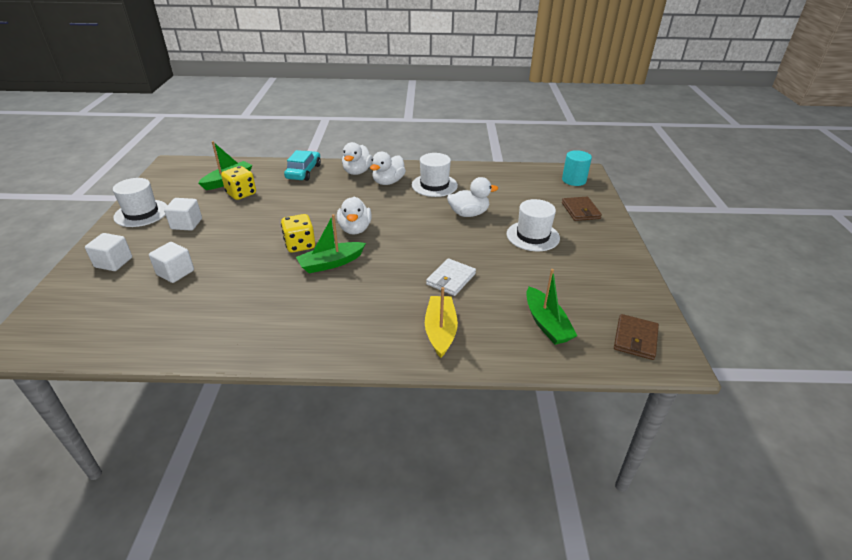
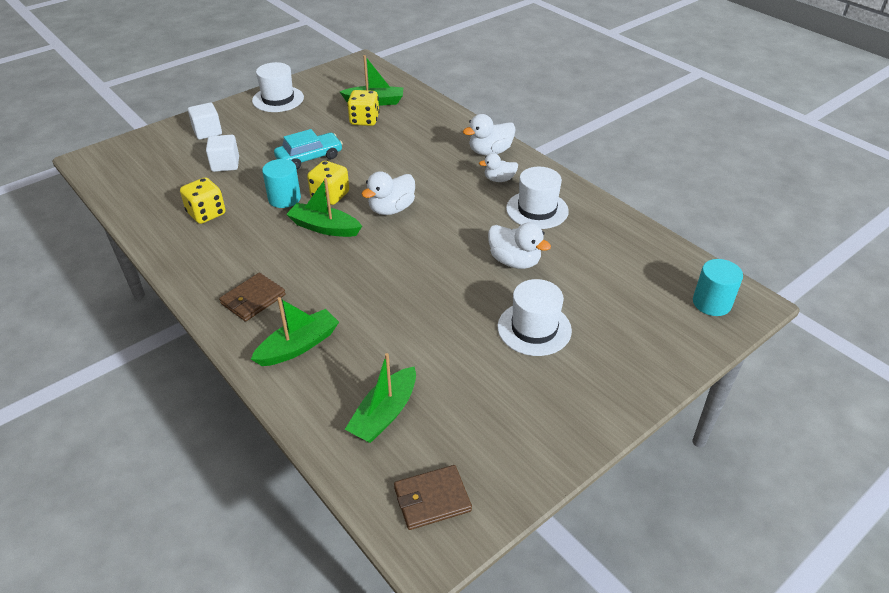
camera: 50 degrees right, 5 degrees up
white cube [164,198,202,231] -> none
turquoise car [284,150,321,181] -> turquoise car moved to [274,129,343,169]
white duck [370,152,406,185] -> white duck [479,153,518,182], size x0.66
yellow boat [425,287,458,358] -> green boat [251,297,339,366]
white wallet [426,258,476,296] -> none
brown wallet [562,197,602,221] -> brown wallet moved to [219,273,286,322]
none -> yellow dice [180,177,226,224]
none -> turquoise cylinder [262,159,301,208]

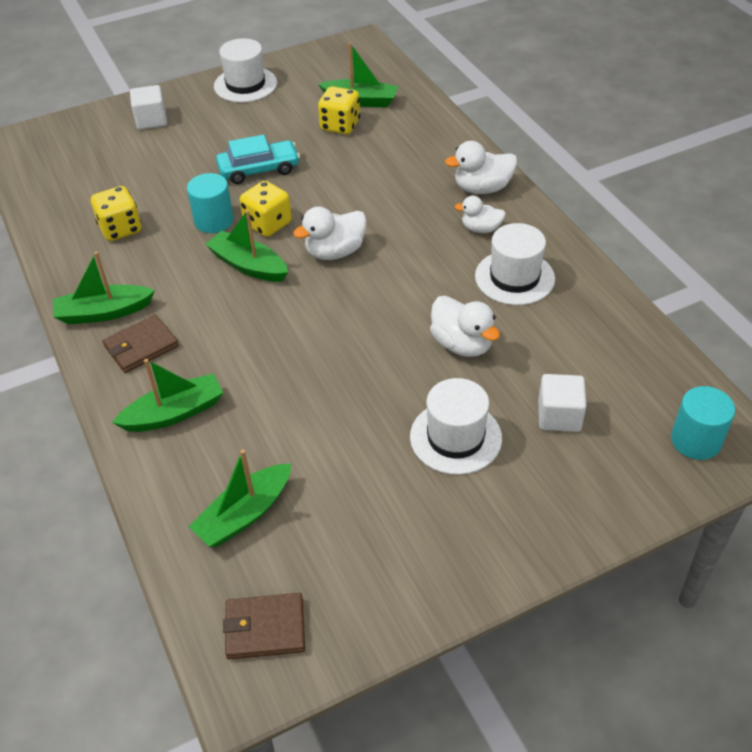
camera: 15 degrees right, 5 degrees up
white cube [206,135,239,172] -> white cube moved to [538,374,586,432]
none -> green boat [53,251,155,325]

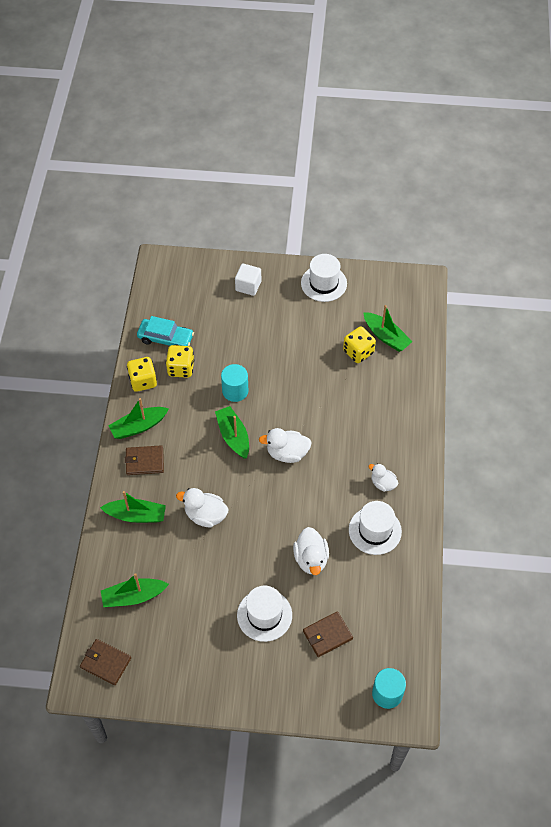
camera: 30 degrees right, 10 degrees up
green boat [53,251,155,325] -> green boat turned 45 degrees counterclockwise [108,398,169,439]
turquoise car [216,135,300,184] -> turquoise car moved to [137,316,194,346]
yellow dice [240,181,292,237] -> yellow dice moved to [127,357,157,392]
white duck [445,141,517,194] -> white duck moved to [176,488,228,528]
white cube [538,374,586,432] -> brown wallet [303,611,353,657]

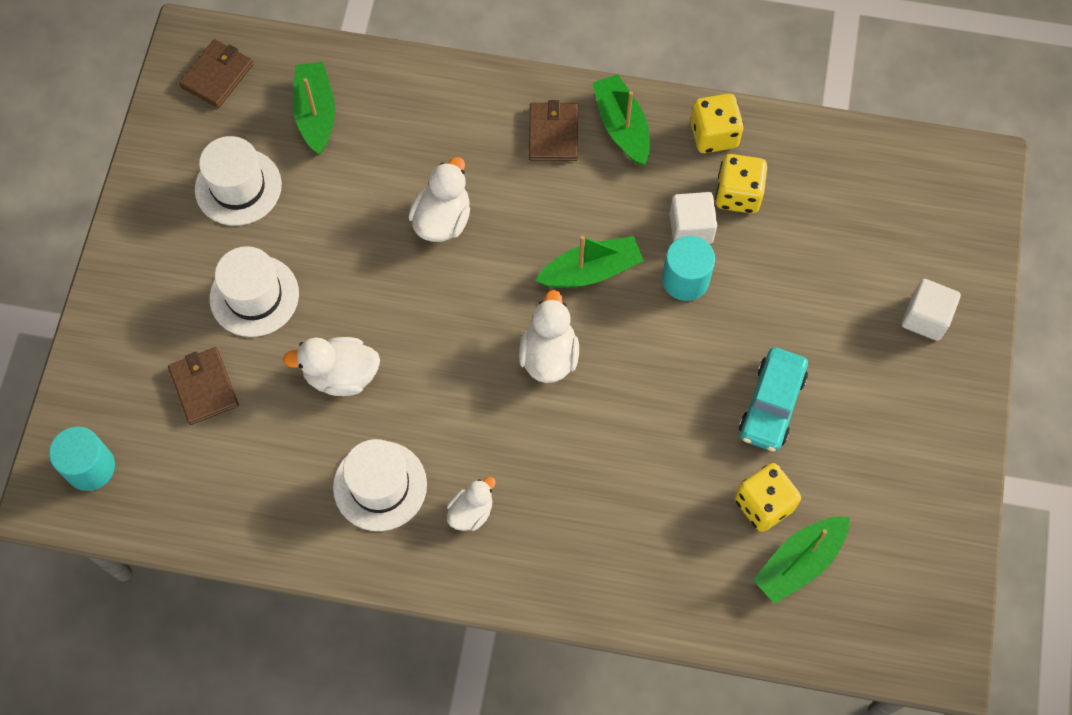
camera: 95 degrees right, 10 degrees up
green boat [100,491,166,523] -> none
turquoise car [137,316,194,346] -> turquoise car moved to [739,347,808,452]
white hat [301,254,347,302] -> white hat moved to [195,136,282,226]
none -> white cube [670,192,717,244]

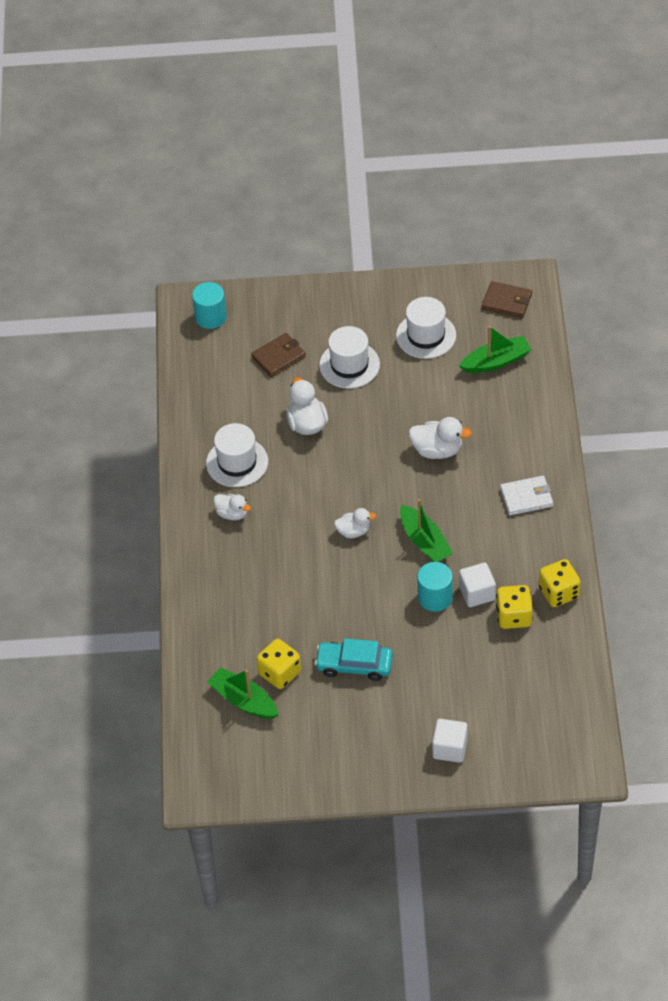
camera: 80 degrees right, 15 degrees down
white duck [519,290,579,383] -> white duck [334,508,376,538], size x0.66
brown wallet [529,100,578,161] -> white wallet [500,476,553,515]
green boat [592,74,650,165] -> none

